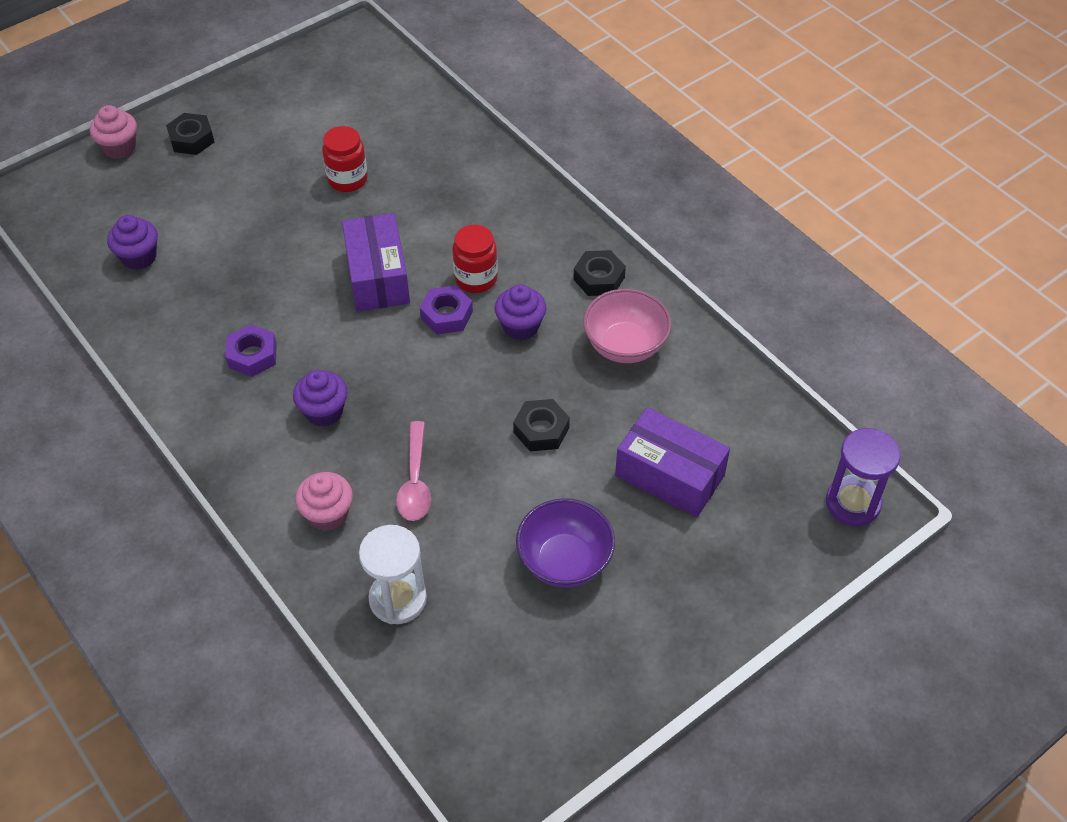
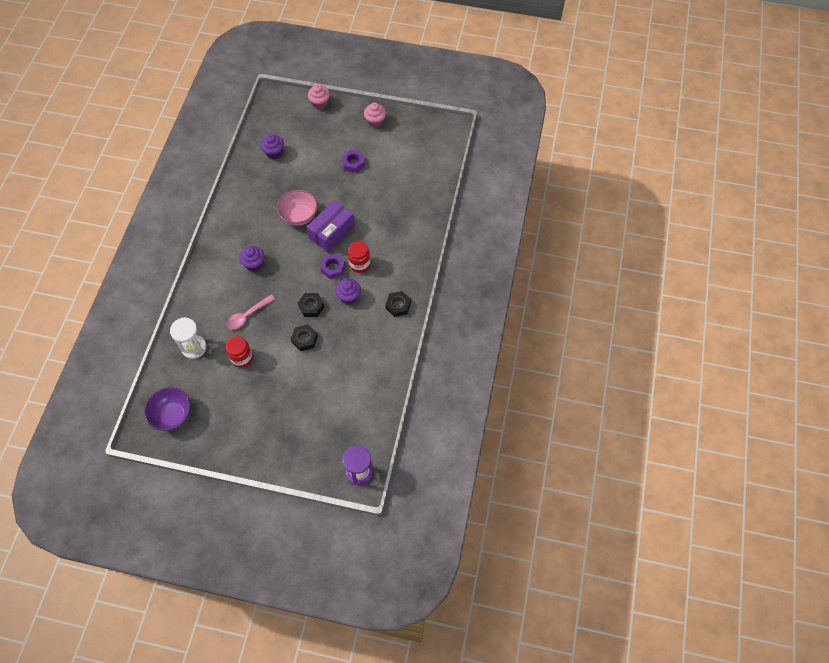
camera: 50 degrees right, 10 degrees up
black nut [166,113,214,155] -> black nut moved to [298,293,325,317]
purple nut [225,324,277,377] -> purple nut moved to [342,150,365,173]
pink cupcake [295,472,353,531] -> pink cupcake moved to [364,102,386,128]
red jar [322,126,368,192] -> red jar moved to [226,336,253,368]
purple bowl [516,498,615,588] -> purple bowl moved to [144,387,191,431]
pink bowl [583,289,671,363] -> pink bowl moved to [277,190,318,226]
purple box [615,407,730,517] -> none

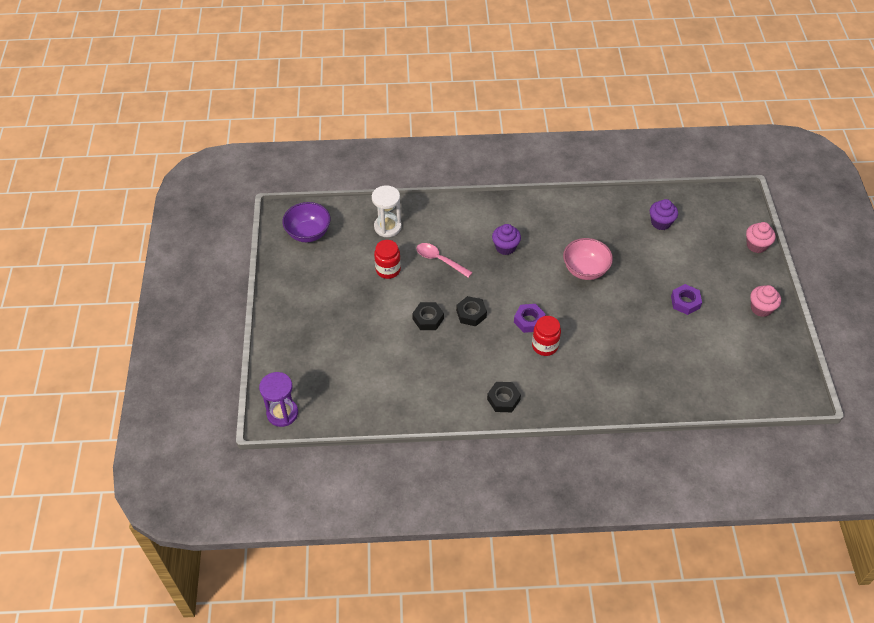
camera: 75 degrees right, 10 degrees down
purple box [307,201,355,252] -> none
purple cupcake [335,278,361,304] -> none

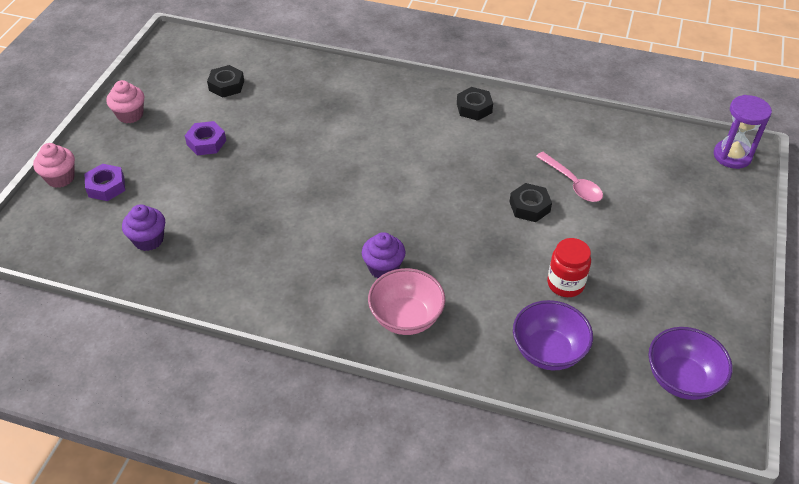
camera: 160 degrees left, 5 degrees down
white hourglass [372,185,402,237] -> purple bowl [513,300,593,371]
pink spoon [417,243,473,278] -> pink spoon moved to [536,152,603,202]
black nut [456,296,487,326] -> black nut moved to [207,65,244,98]
purple nut [514,304,546,333] -> purple nut moved to [85,164,125,201]
red jar [532,316,561,356] -> none
pink bowl [563,238,613,280] -> pink bowl moved to [368,268,445,335]

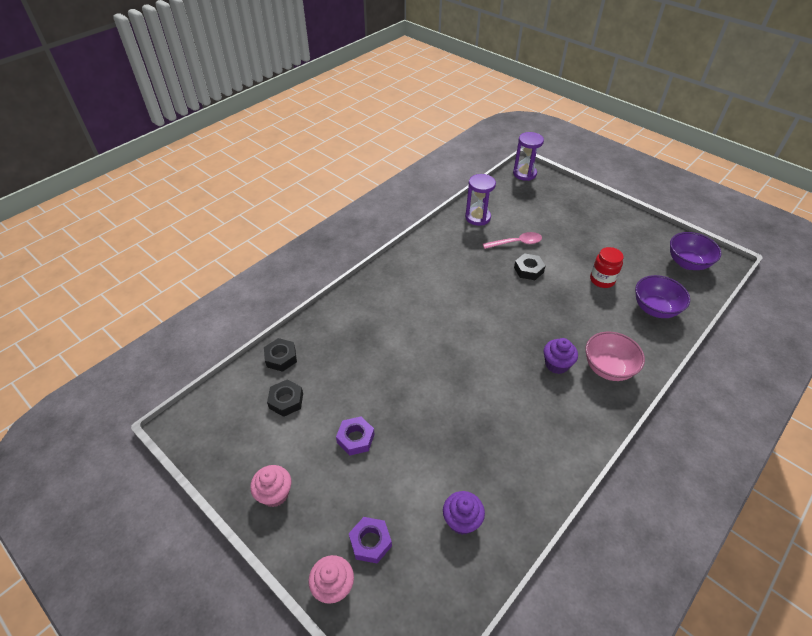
camera: 65 degrees left, 0 degrees up
black nut [457,87,493,121] -> black nut moved to [264,338,297,372]
none -> purple hourglass [465,174,496,226]

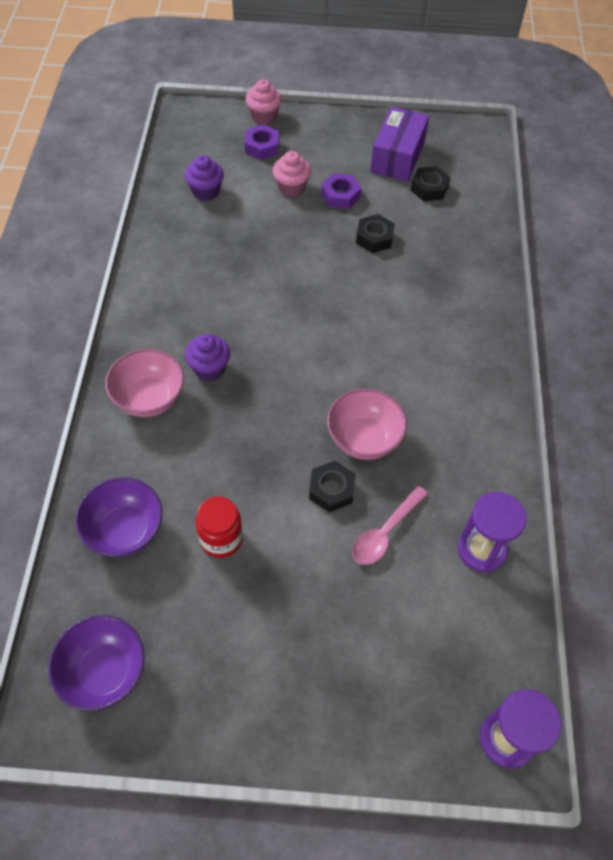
camera: 140 degrees right, 10 degrees up
pink cupcake [250,465,291,507] -> pink cupcake moved to [273,151,311,197]
black nut [264,338,297,372] -> black nut moved to [356,214,395,253]
none -> pink bowl [327,388,407,460]
none -> purple box [370,106,429,182]

